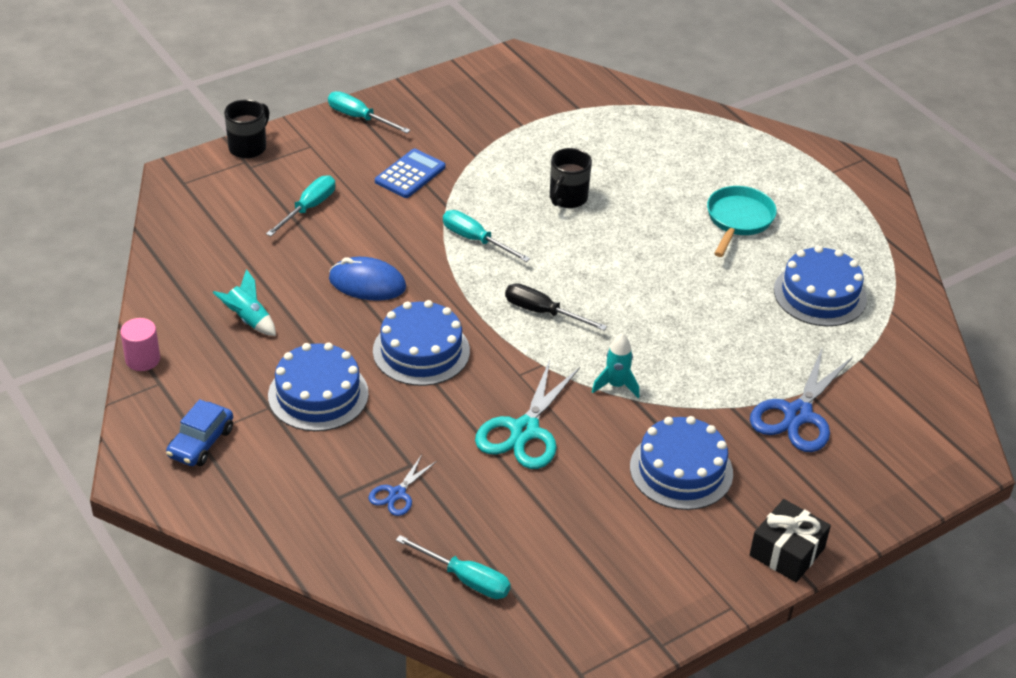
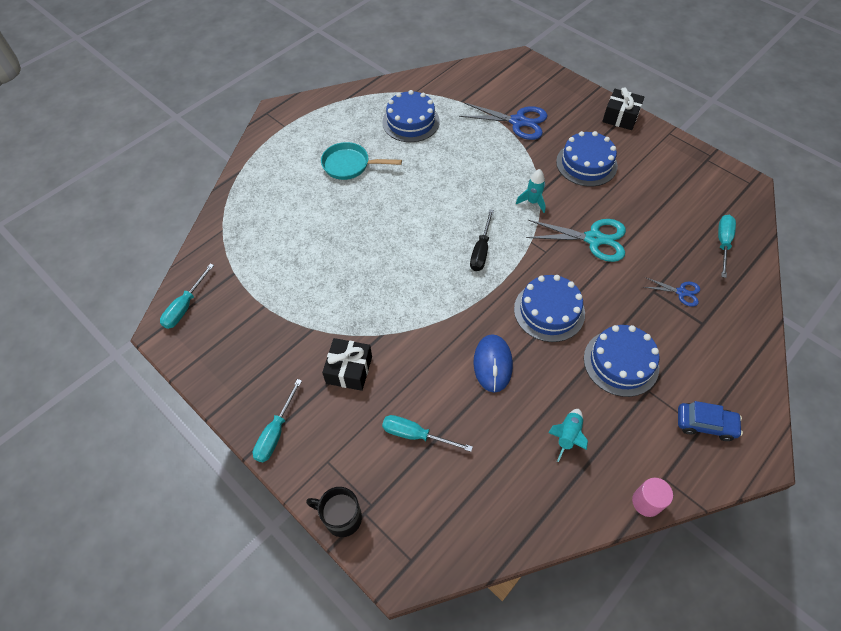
camera: 100 degrees left, 15 degrees up
blue calculator [375,149,445,198] -> black gift [322,338,372,391]
turquoise screwdriver [443,210,530,262] -> turquoise screwdriver moved to [160,263,214,329]
black mug [550,148,592,208] -> none

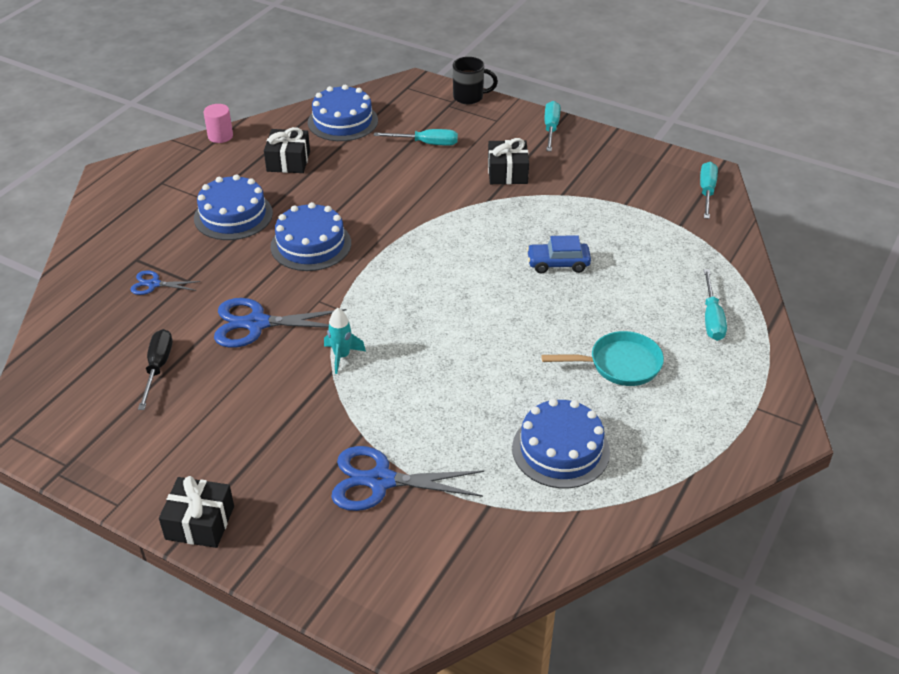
camera: 165 degrees right, 15 degrees down
black screwdriver [470,209,494,271] -> black screwdriver moved to [138,329,172,410]
blue mouse [473,334,513,393] -> none
turquoise scissors [526,219,626,262] -> blue scissors [214,298,347,348]
turquoise rocket [548,409,588,462] -> black gift [264,127,310,173]
blue cake [556,131,618,187] -> blue cake moved to [308,85,378,141]
blue car [678,401,743,441] -> blue car moved to [527,235,591,273]
turquoise screwdriver [718,215,736,278] -> turquoise screwdriver moved to [704,269,727,341]

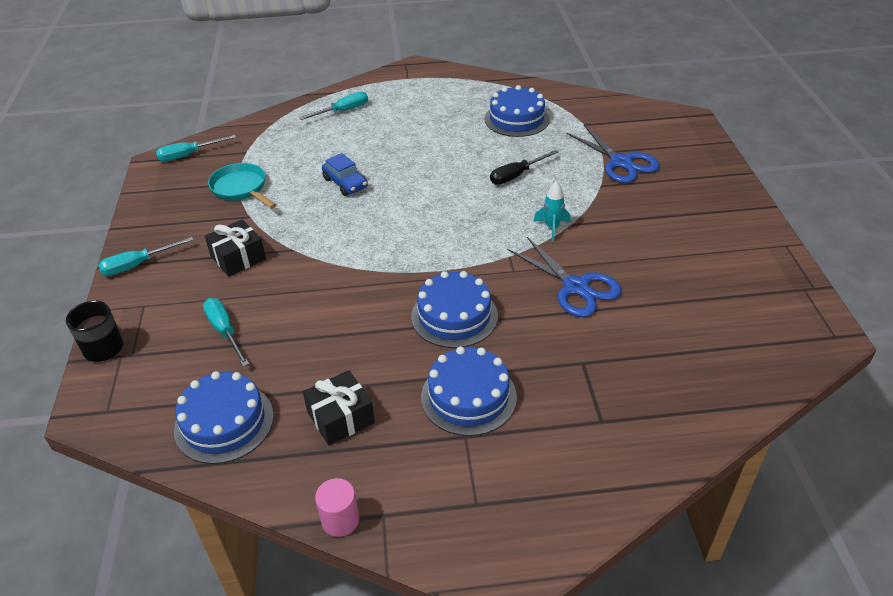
camera: 125 degrees left, 0 degrees up
blue scissors [130,270,200,295] -> none
black screwdriver [138,329,172,410] -> black screwdriver moved to [490,150,559,185]
black gift [159,476,234,548] -> none
turquoise pan [541,331,664,386] -> turquoise pan moved to [208,163,277,209]

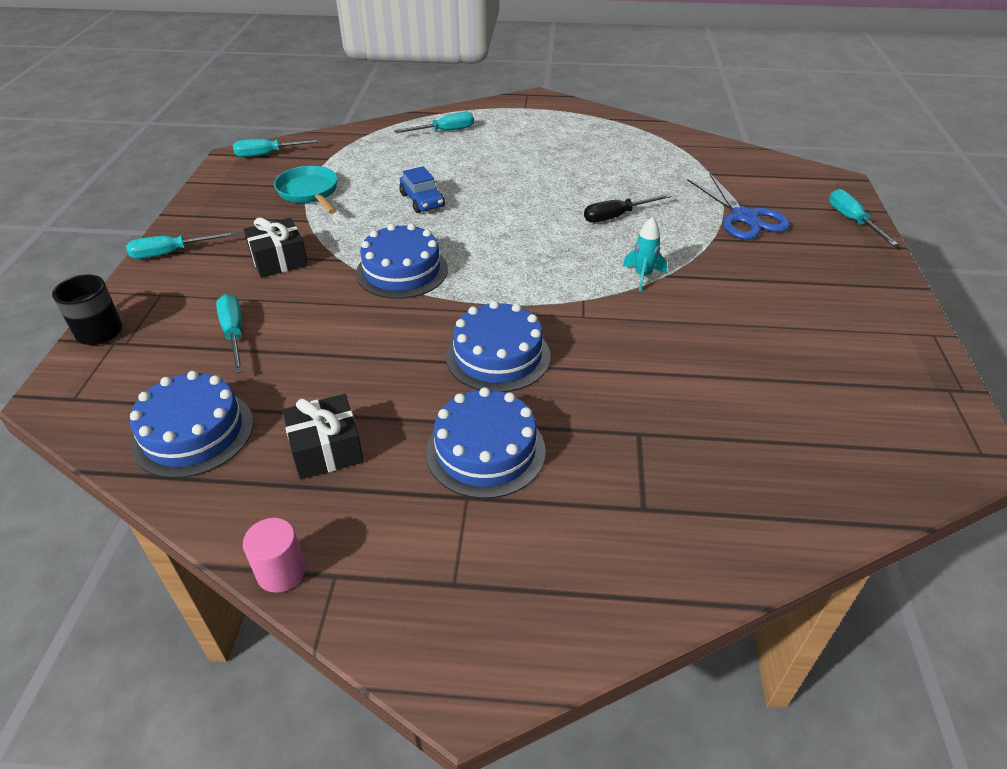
camera: 10 degrees right, 0 degrees up
blue cake [484,85,550,137] -> blue cake moved to [356,224,448,299]
blue scissors [508,237,622,317] -> none
none -> turquoise screwdriver [829,189,898,246]

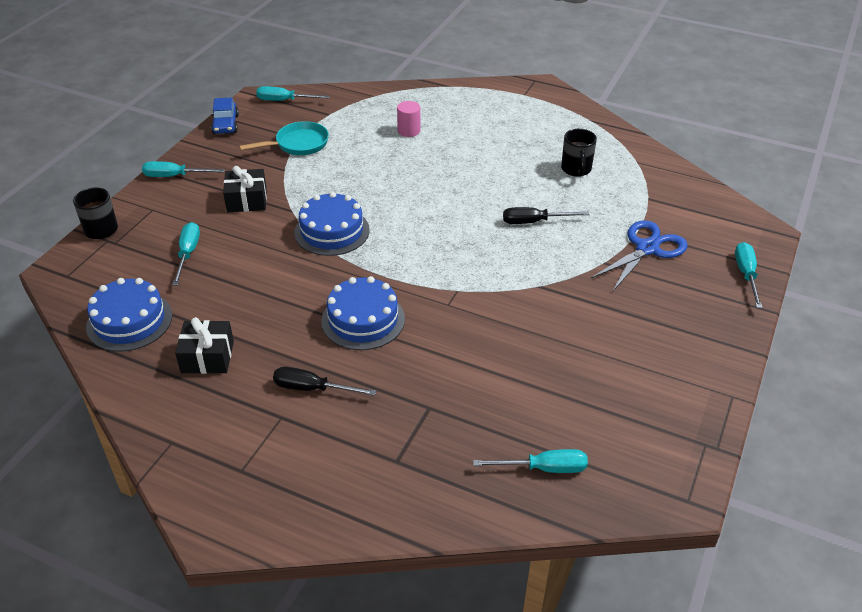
camera: 20 degrees right, 0 degrees up
pink cylinder [243,518,306,593] -> pink cylinder moved to [397,101,420,137]
turquoise pan [274,166,338,214] -> turquoise pan turned 75 degrees clockwise [239,121,329,155]
turquoise screwdriver [394,112,474,133] -> turquoise screwdriver moved to [473,449,588,473]
blue car [399,166,445,213] -> blue car moved to [211,97,239,134]
blue cake [426,387,546,499] -> black screwdriver [273,367,376,396]
turquoise rocket [622,217,667,291] -> none
blue scissors [687,174,790,240] -> blue scissors turned 135 degrees counterclockwise [591,220,688,292]
none -> black mug [561,129,597,177]

